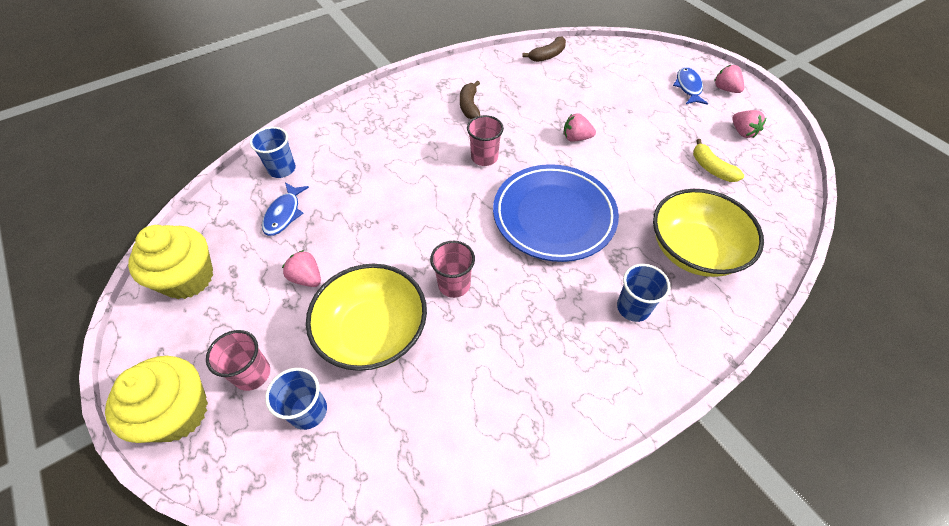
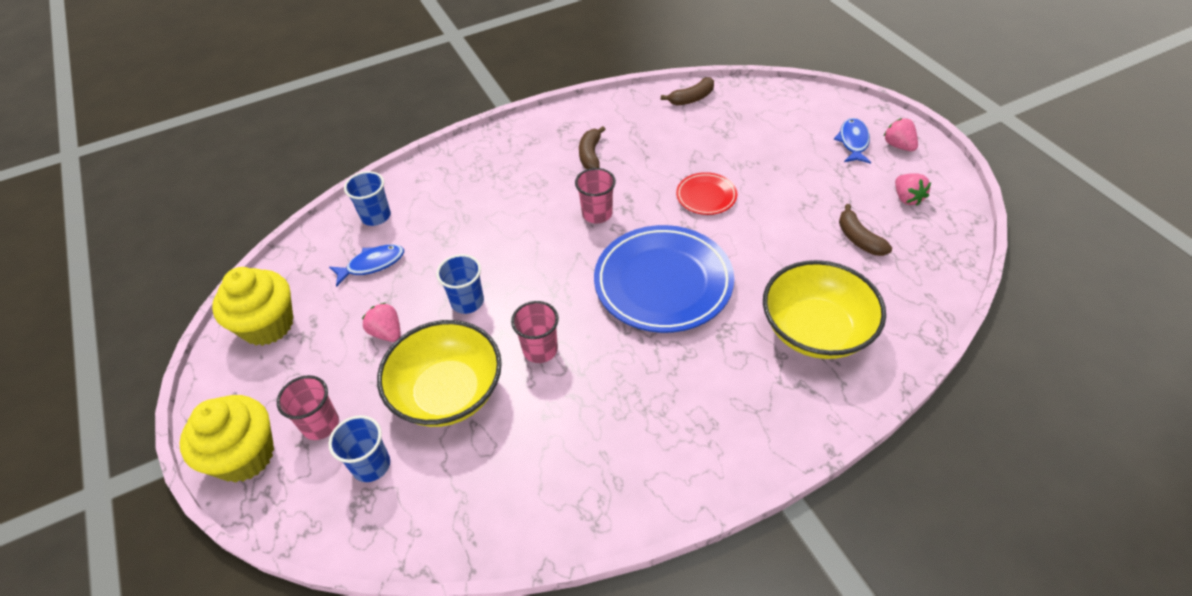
camera: 10 degrees right, 5 degrees down
blue fish [262,183,309,236] -> blue fish turned 135 degrees counterclockwise [329,244,404,287]
pink strawberry [564,113,596,142] -> red plate [676,172,737,215]
blue cup [617,264,670,322] -> blue cup moved to [436,254,484,314]
yellow banana [693,139,744,182] -> brown banana [839,204,892,256]

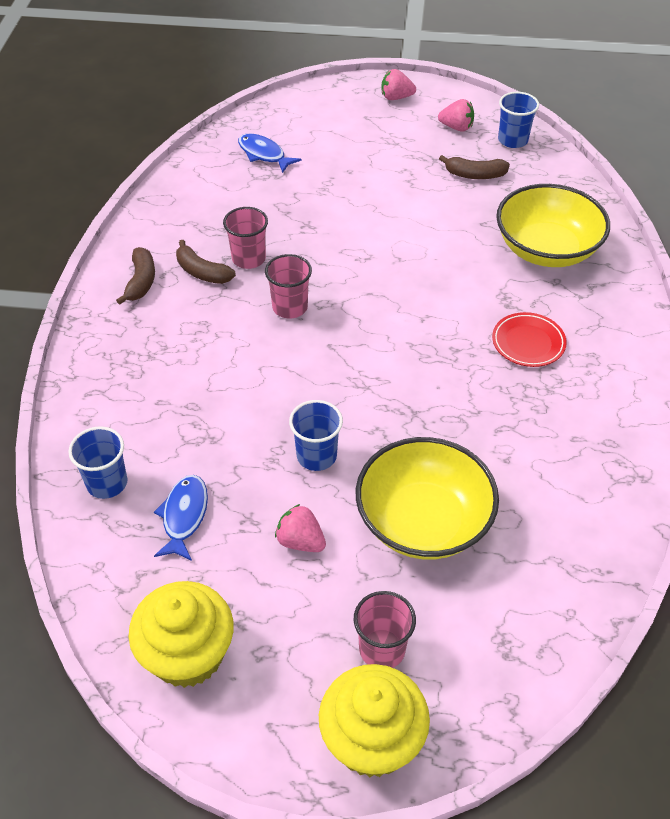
camera: 60 degrees left, 0 degrees up
blue cup [328,415,390,482] -> blue cup moved to [498,92,539,148]
pink strawberry [362,302,401,342] -> pink strawberry turned 45 degrees clockwise [275,504,326,552]
pink cup [511,301,559,363] -> pink cup moved to [223,207,268,269]
blue plate [594,225,734,333] -> none
brown banana [661,77,714,106] -> brown banana moved to [116,247,155,305]
red plate [676,172,737,215] -> red plate moved to [492,312,567,367]
blue fish [834,118,871,164] -> blue fish moved to [238,134,301,173]

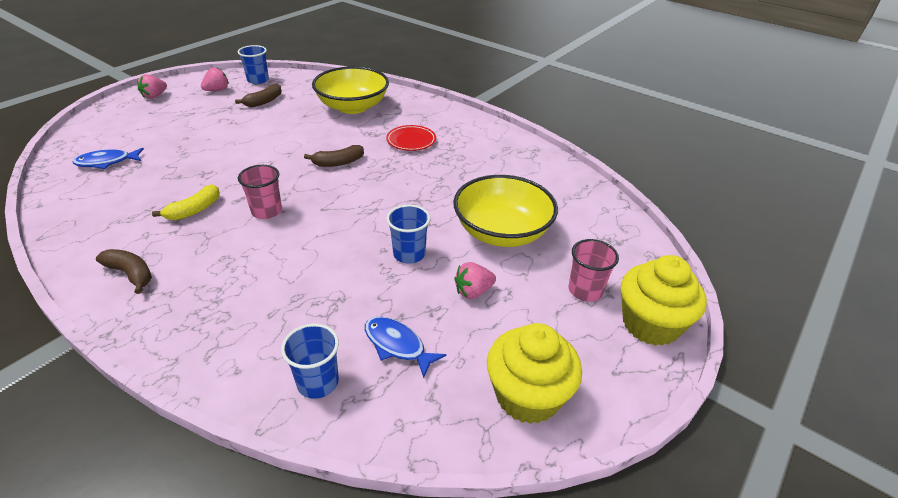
camera: 60 degrees left, 10 degrees down
brown banana [176,240,236,284] -> brown banana moved to [304,145,364,167]
pink cup [223,207,268,269] -> yellow banana [152,185,220,220]

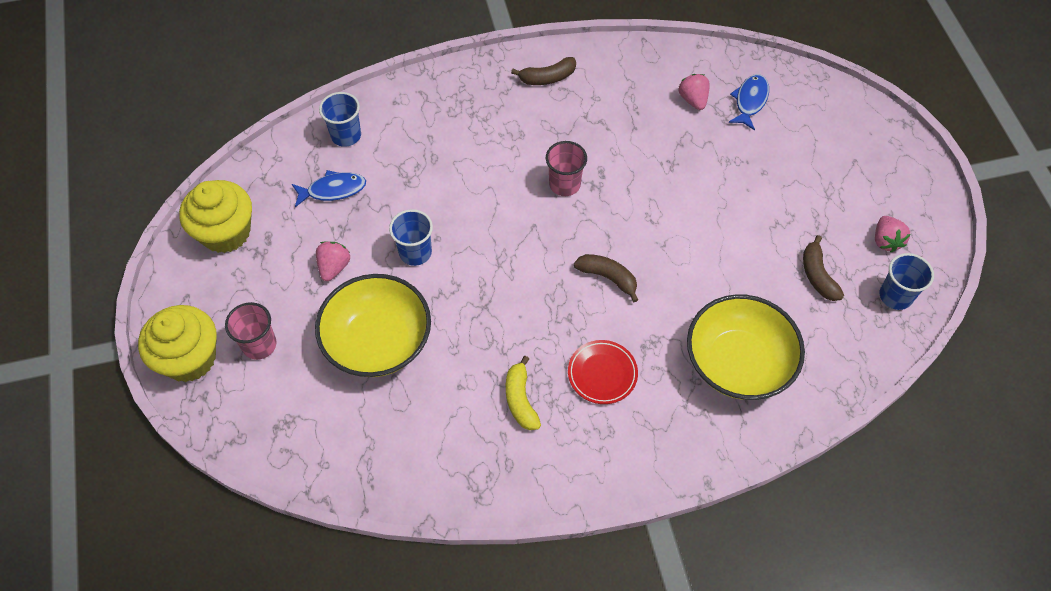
camera: 130 degrees right, 20 degrees up
pink strawberry [137,74,167,99] -> pink strawberry moved to [679,74,710,110]
yellow banana [152,185,220,220] -> yellow banana moved to [506,356,541,430]
brown banana [304,145,364,167] -> brown banana turned 105 degrees clockwise [574,254,638,302]

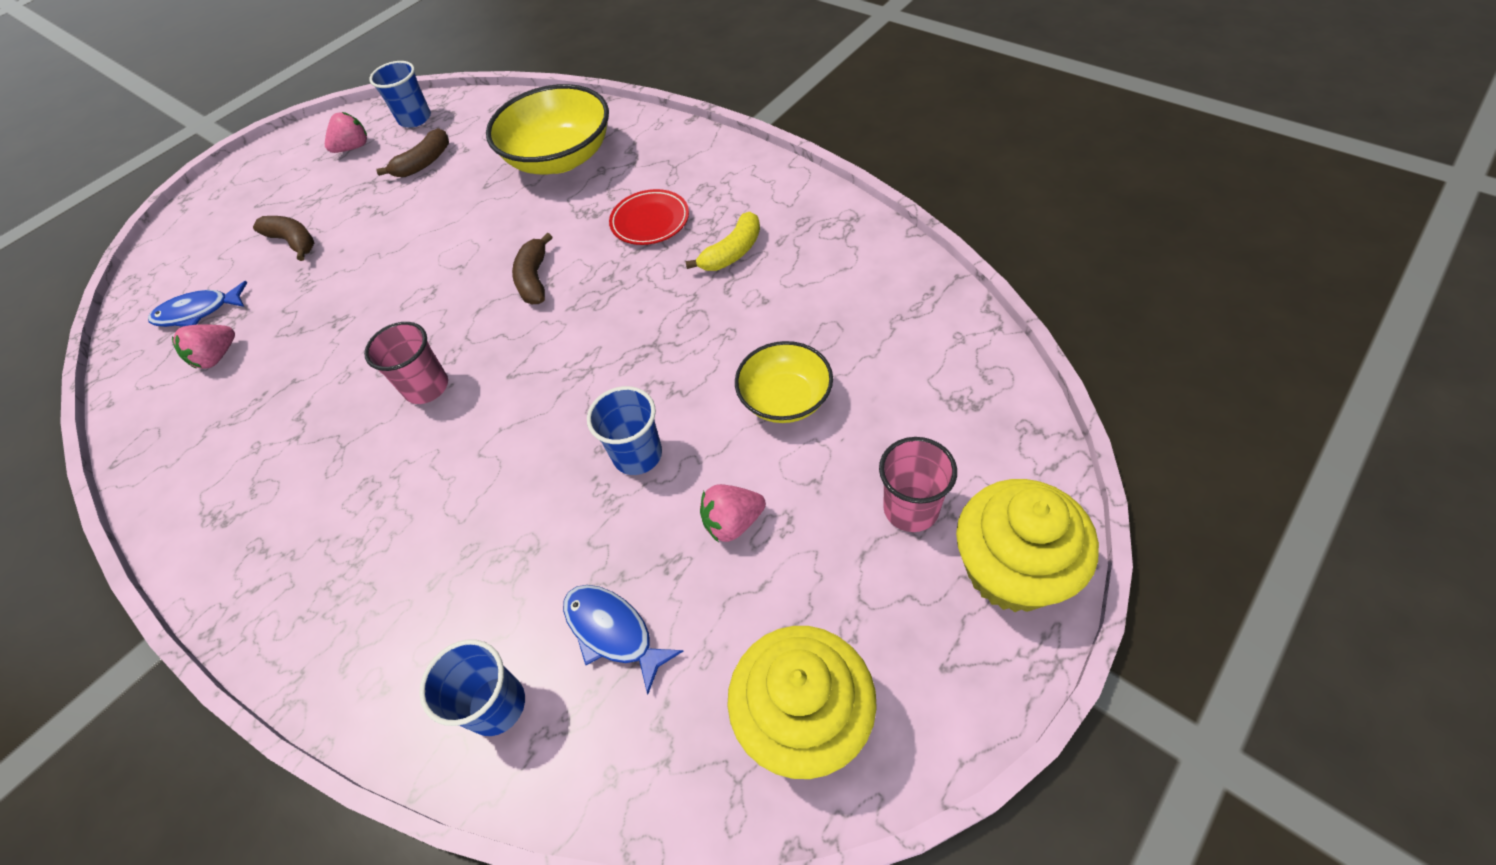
camera: 120 degrees left, 5 degrees down
yellow bowl [315,274,431,377] -> yellow bowl [735,341,833,423], size x0.59
brown banana [511,57,576,85] -> brown banana moved to [253,216,314,261]

